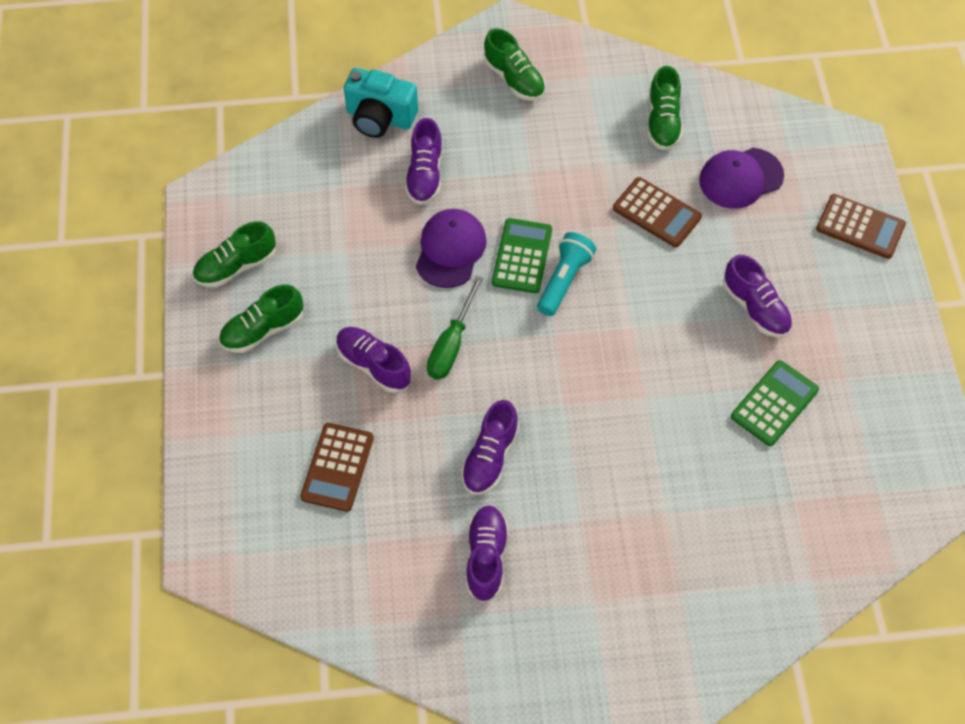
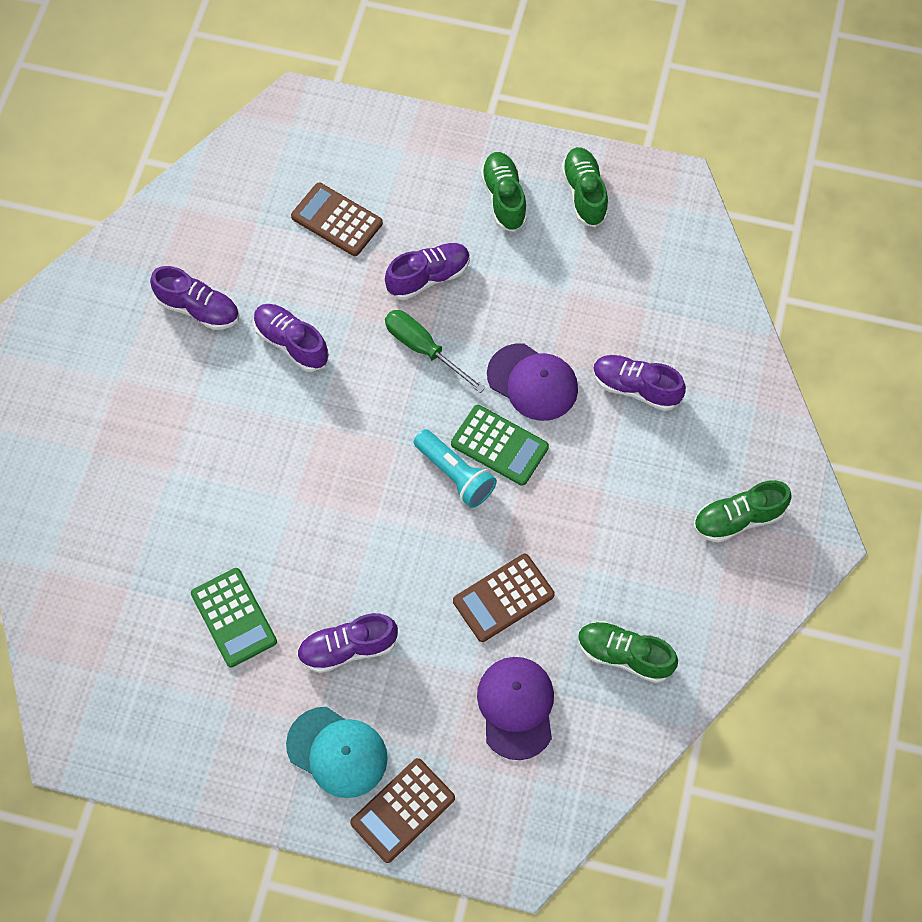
camera: 110 degrees right, 5 degrees up
turquoise camera [344,68,418,138] -> none
none -> turquoise cap [286,707,388,798]

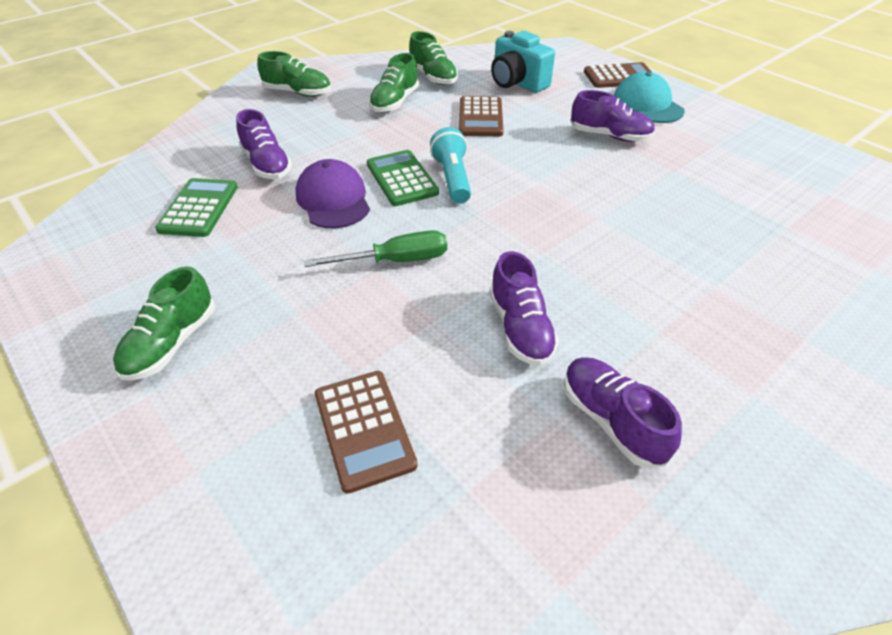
camera: 145 degrees left, 20 degrees down
green calculator [191,568,277,668] -> green calculator moved to [155,178,238,237]
purple shoe [385,243,470,300] -> none
green screwdriver [385,310,485,393] -> green screwdriver turned 90 degrees counterclockwise [304,230,447,267]
brown calculator [453,554,555,642] -> brown calculator turned 90 degrees clockwise [459,96,504,136]
purple cap [477,657,554,760] -> turquoise camera [491,31,555,93]
green shoe [561,147,608,227] -> green shoe moved to [369,53,419,113]

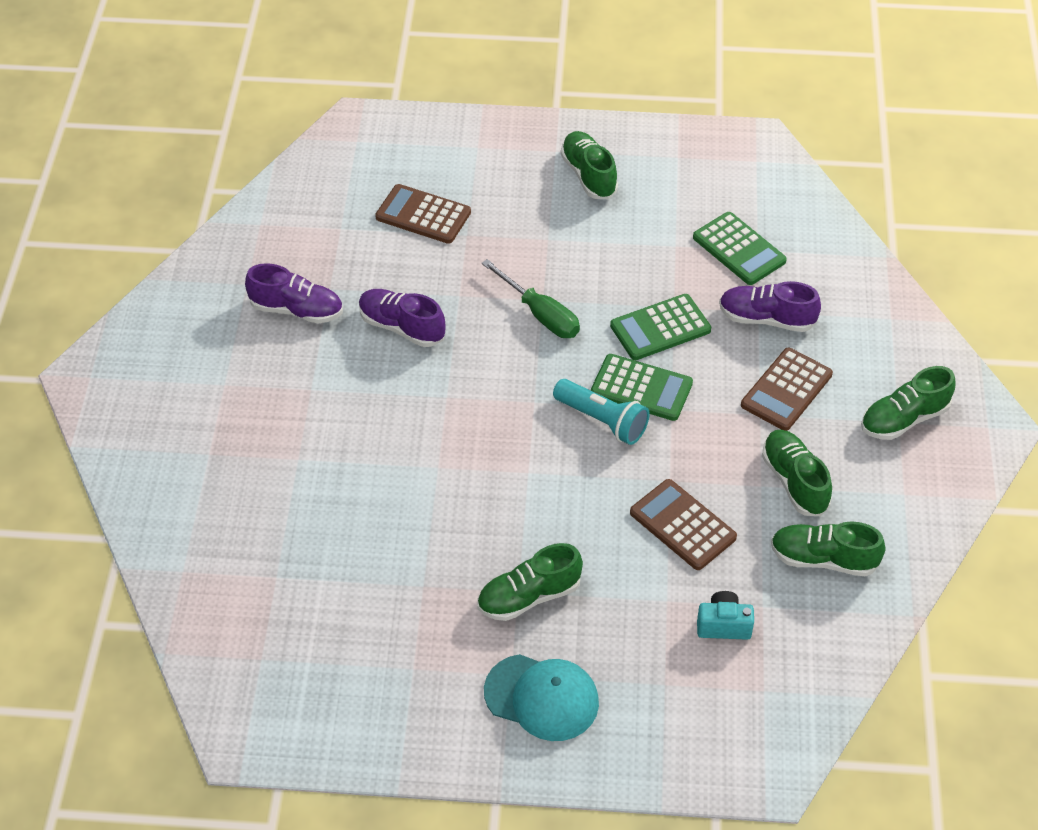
camera: 135 degrees right, 5 degrees up
purple cap [295,159,370,229] -> green calculator [610,294,711,360]
green screwdriver [304,230,447,267] -> green screwdriver turned 75 degrees counterclockwise [481,259,580,338]
turquoise camera [491,31,555,93] -> turquoise camera [697,591,754,640], size x0.58
purple shoe [570,90,655,142] -> green shoe [477,543,583,621]
brown calculator [584,62,653,88] -> brown calculator moved to [741,348,833,431]

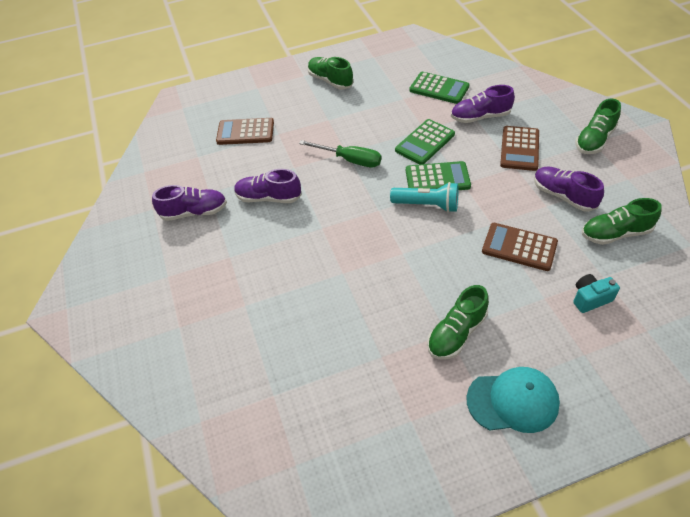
camera: 20 degrees left, 0 degrees up
green shoe [762,430,832,516] -> purple shoe [534,167,604,212]

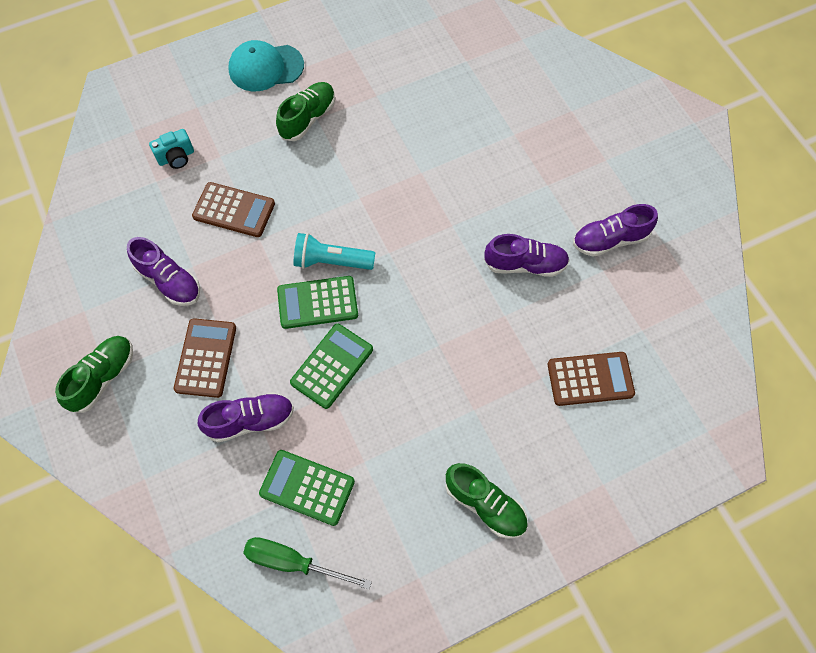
camera: 170 degrees right, 15 degrees up
green screwdriver [299,140,381,167] -> green screwdriver moved to [243,537,372,589]
green shoe [582,198,662,245] -> none

